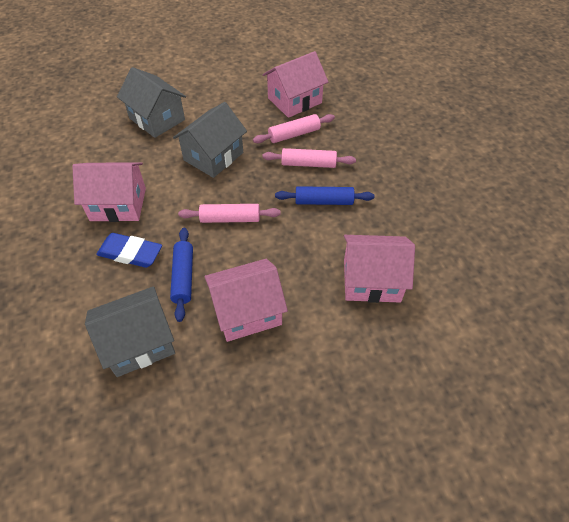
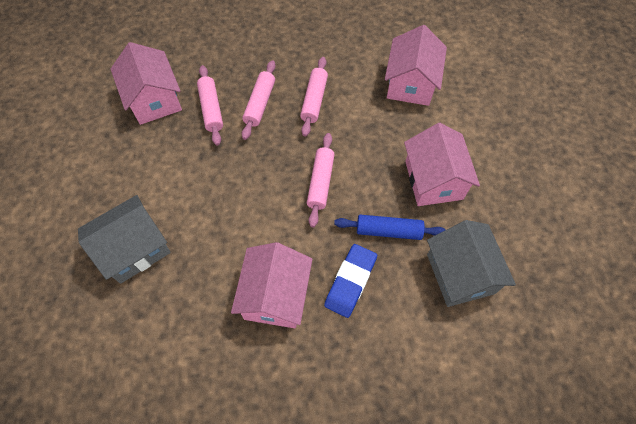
camera: 80 degrees left, 10 degrees up
grey house [173,102,247,178] -> none
blue rolling pin [275,186,375,205] -> pink rolling pin [300,57,328,137]

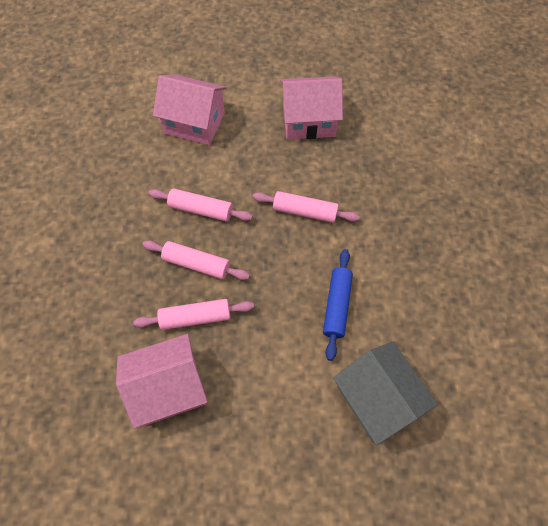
camera: 85 degrees left, 0 degrees up
pink house [231,242,312,328] -> none
blue eraser [324,244,377,318] -> none
blue rolling pin [334,215,446,240] -> blue rolling pin moved to [323,249,353,361]
grey house [427,220,516,307] -> none

